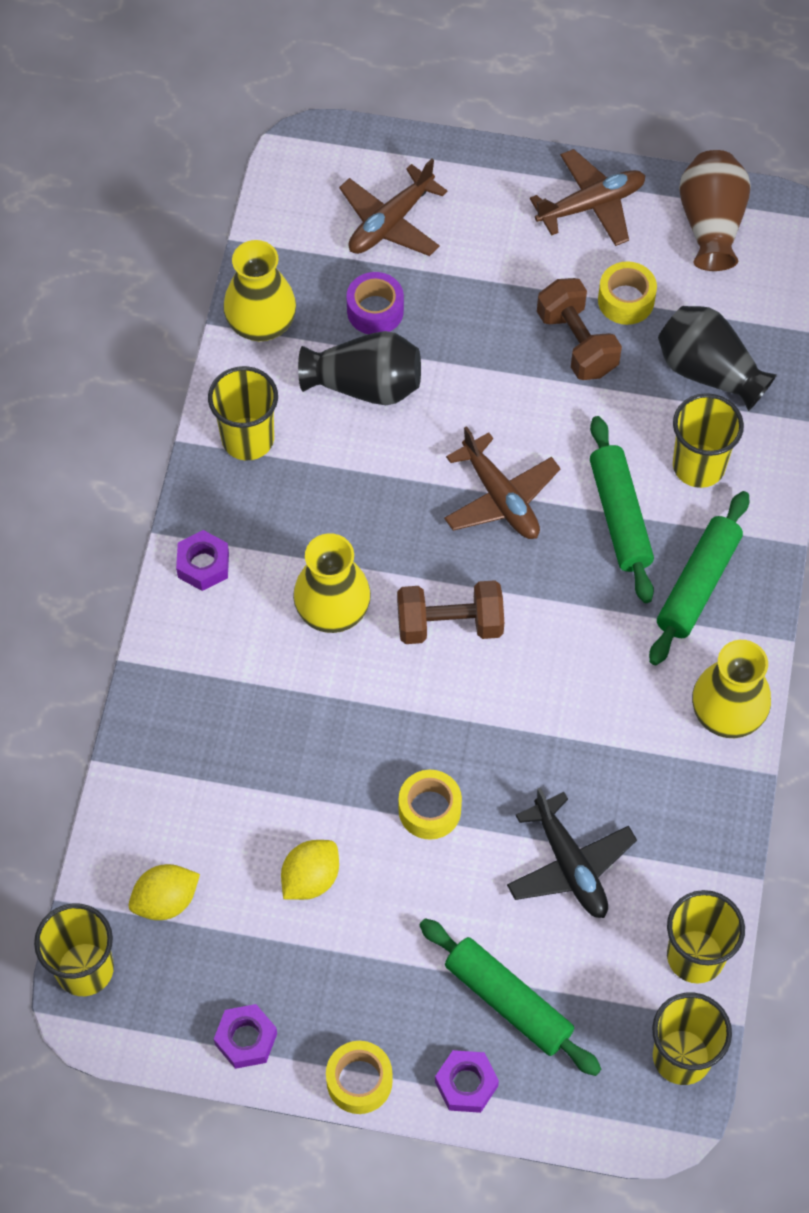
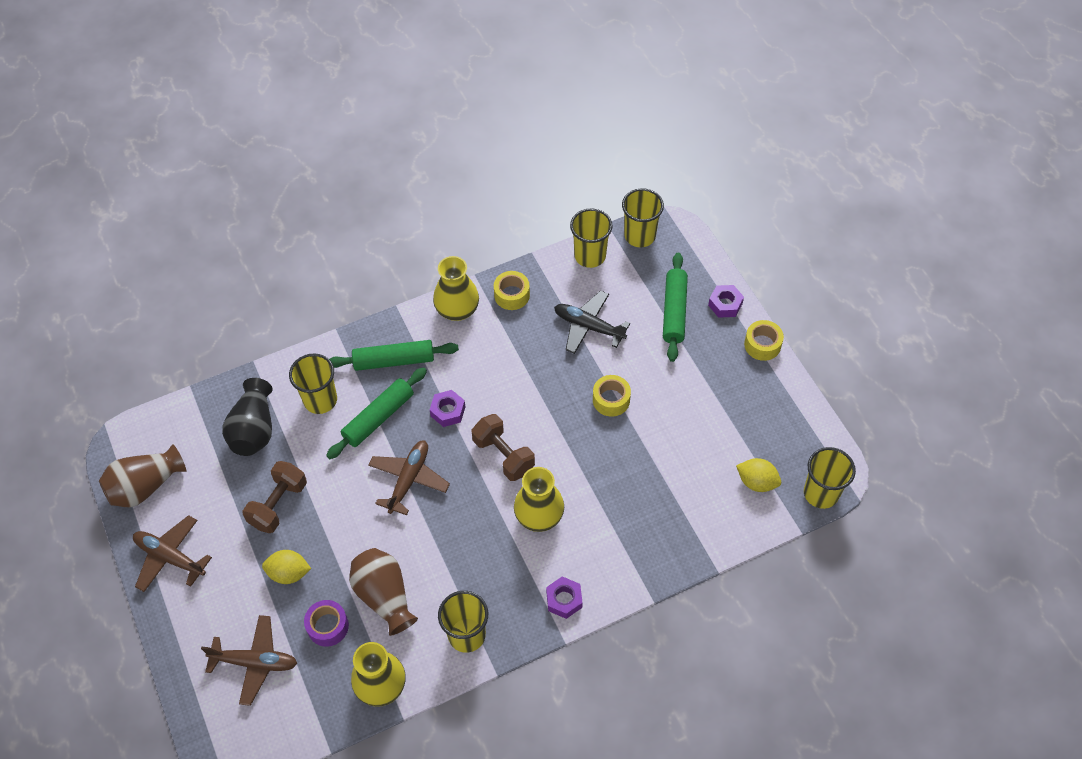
camera: 125 degrees left, 5 degrees down
purple nut [214,1004,277,1069] -> purple nut moved to [430,390,465,427]
yellow lemon [281,840,339,900] -> yellow lemon moved to [262,550,311,584]
black vase [298,331,421,405] -> brown vase [349,548,418,636]
black plane [507,788,637,918] -> black plane turned 90 degrees counterclockwise [554,290,630,354]
yellow tape [598,261,657,325] -> yellow tape moved to [494,271,530,310]

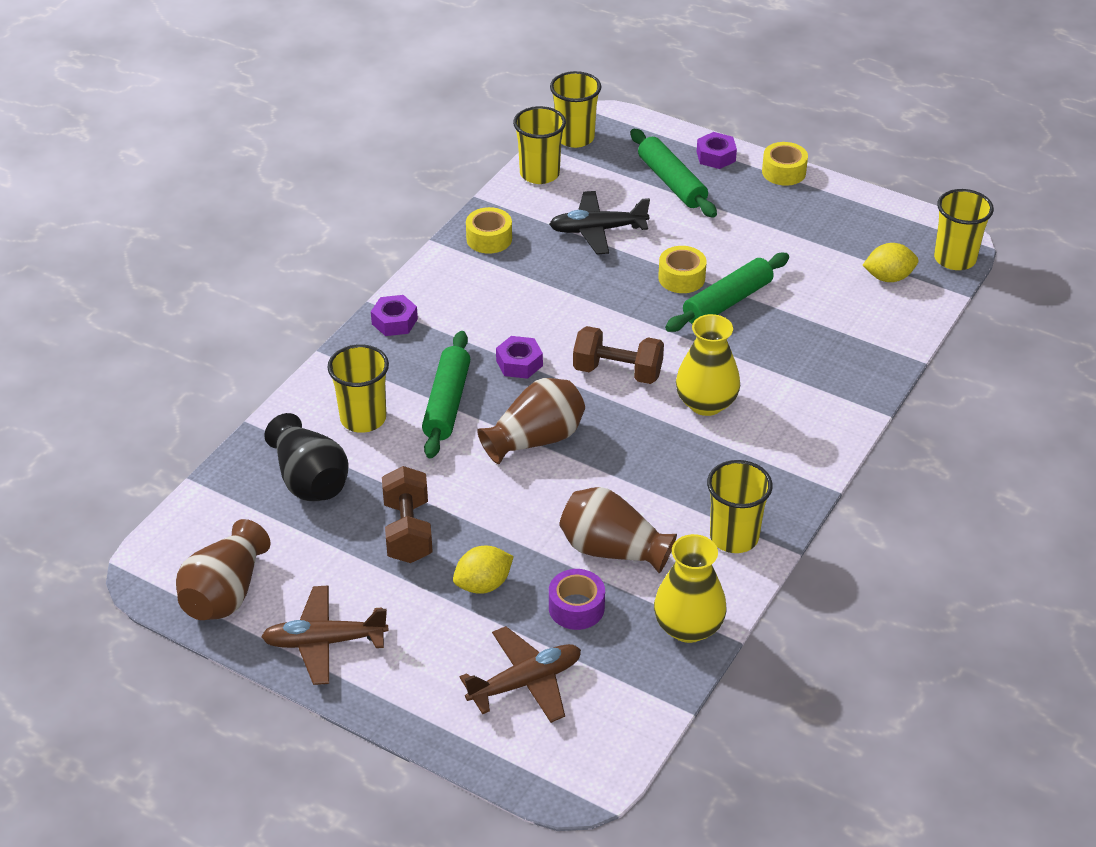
camera: 35 degrees left, 15 degrees down
green rolling pin [329,340,459,371] -> green rolling pin moved to [665,253,789,332]
brown plane [368,441,450,515] -> brown vase [477,378,585,464]
yellow vase [433,256,479,321] -> none
purple nut [546,576,583,619] -> purple nut moved to [371,295,418,336]

